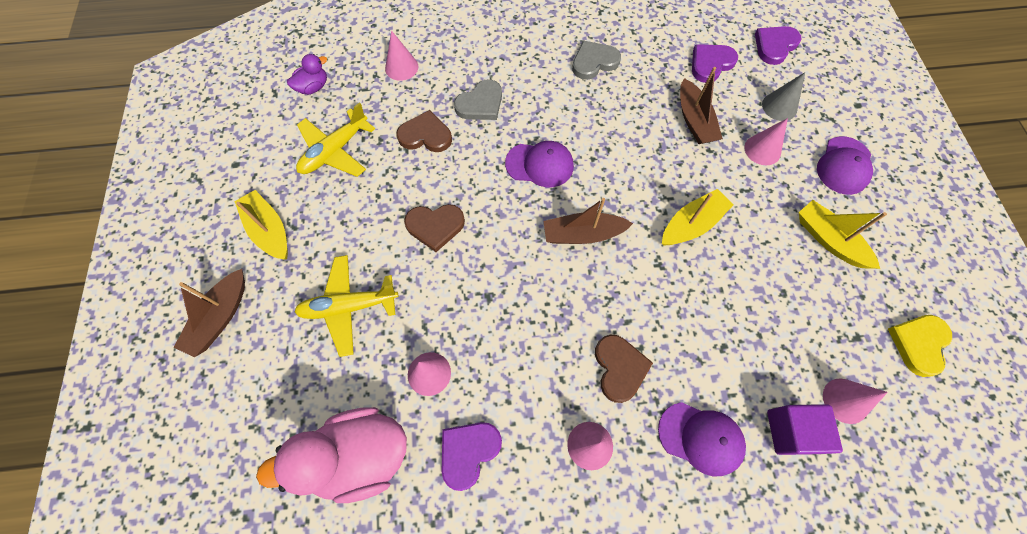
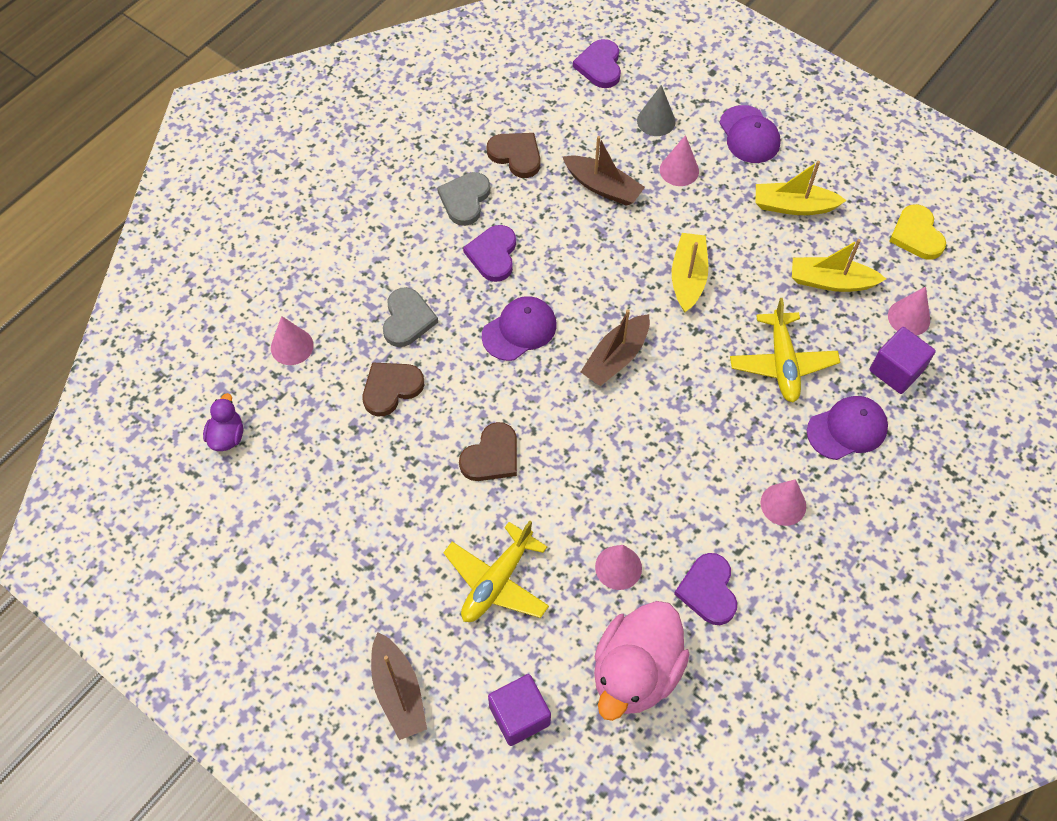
camera: 45 degrees left, 5 degrees down
yellow boat [234,190,288,260] -> yellow boat moved to [792,239,886,292]
yellow plane [296,102,375,177] -> yellow plane moved to [730,298,840,402]
brown heart [595,335,653,403] -> brown heart moved to [486,133,541,178]
purple heart [692,44,738,83] -> purple heart moved to [463,225,516,282]
none -> purple cube [488,674,551,746]

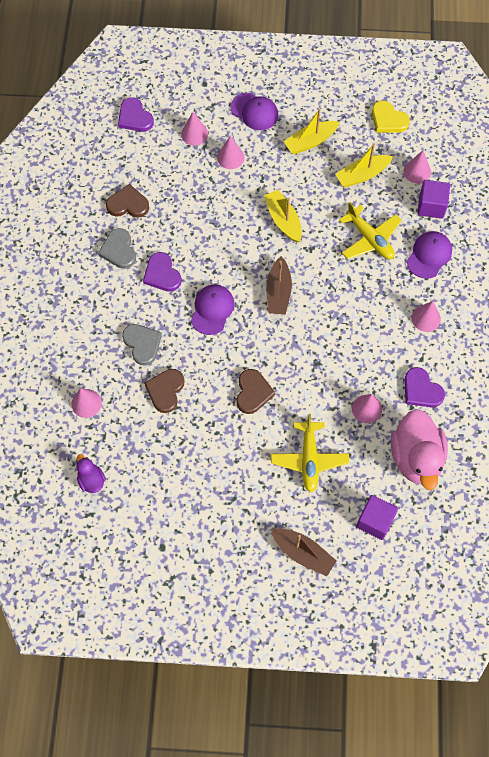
camera: 35 degrees left, 5 degrees up
brown boat [563,136,645,206] -> none
grey cone [637,85,675,136] -> pink cone [181,112,208,146]

